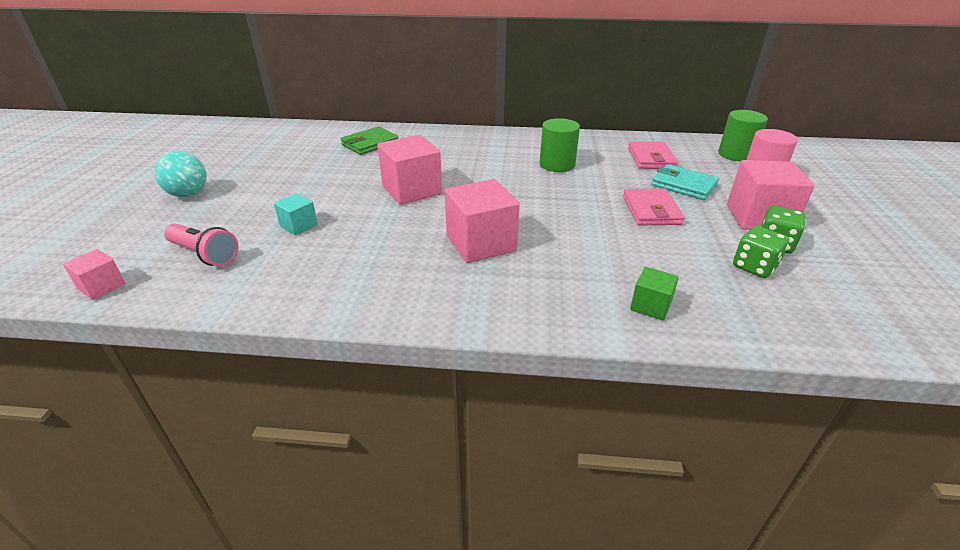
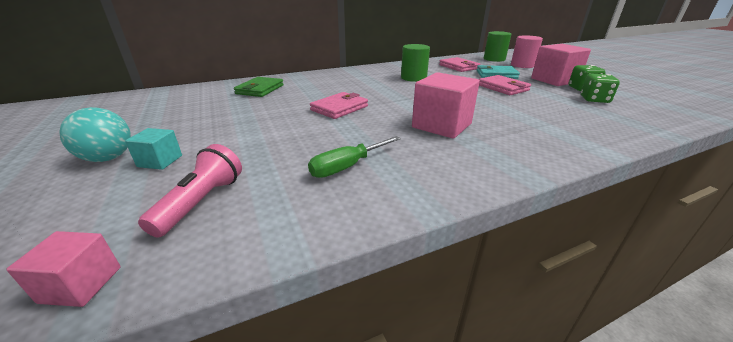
camera: 30 degrees left, 5 degrees down
pink flashlight [164,224,239,266] -> pink flashlight turned 75 degrees counterclockwise [138,144,242,238]
turquoise cube [274,193,318,235] -> turquoise cube moved to [125,128,182,170]
pink cube [377,135,442,205] -> pink wallet [310,92,368,119]
green cube [630,267,679,320] -> none
none -> green screwdriver [308,136,401,178]

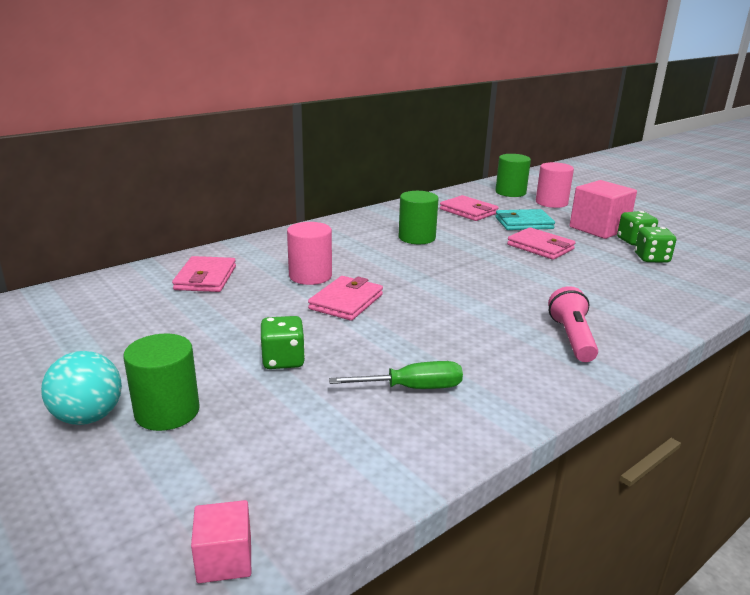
camera: 15 degrees left, 5 degrees down
turquoise cube [125,128,182,170] -> green cylinder [123,334,200,431]
pink flashlight [138,144,242,238] -> pink flashlight moved to [548,286,598,362]
green wallet [234,77,284,97] -> pink wallet [172,256,236,292]
green screwdriver [308,136,401,178] -> green screwdriver turned 135 degrees counterclockwise [329,361,463,389]
pink cube [412,72,480,139] -> none
none -> green dice [261,316,305,369]
none -> pink cylinder [287,222,332,285]

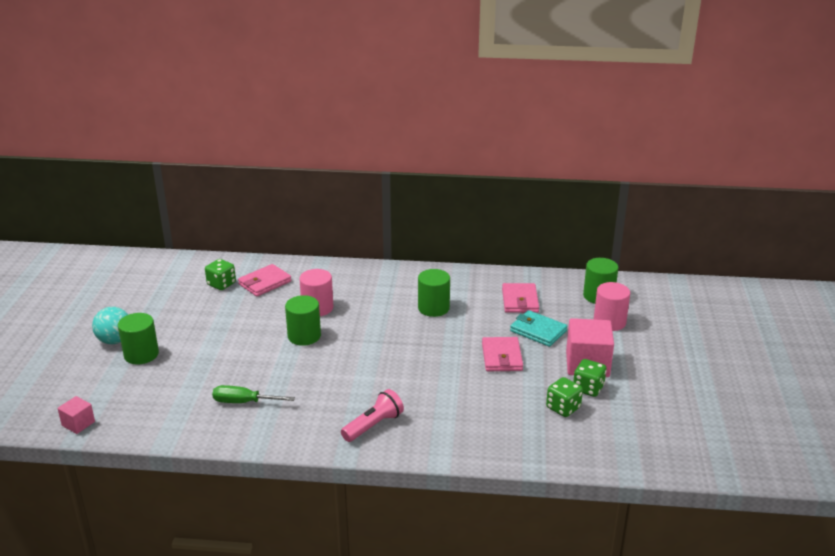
camera: 45 degrees right, 5 degrees up
green dice [261,316,305,369] -> green dice moved to [205,259,236,290]
pink wallet [308,276,383,321] -> green cylinder [285,295,321,346]
green screwdriver [329,361,463,389] -> green screwdriver turned 150 degrees clockwise [212,385,295,403]

